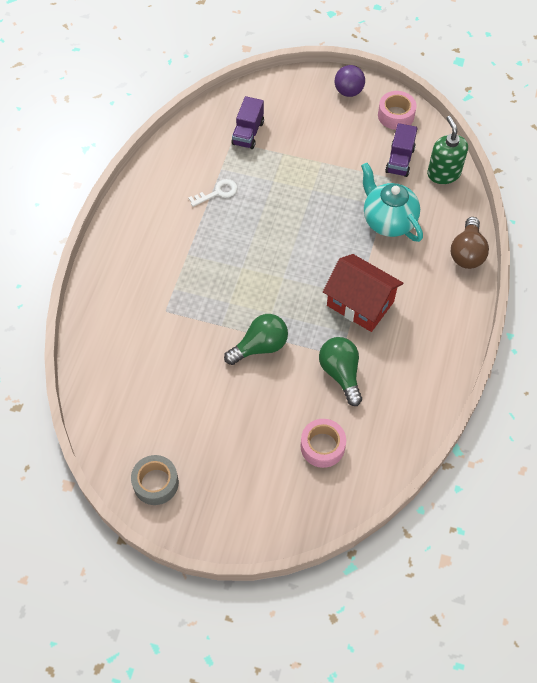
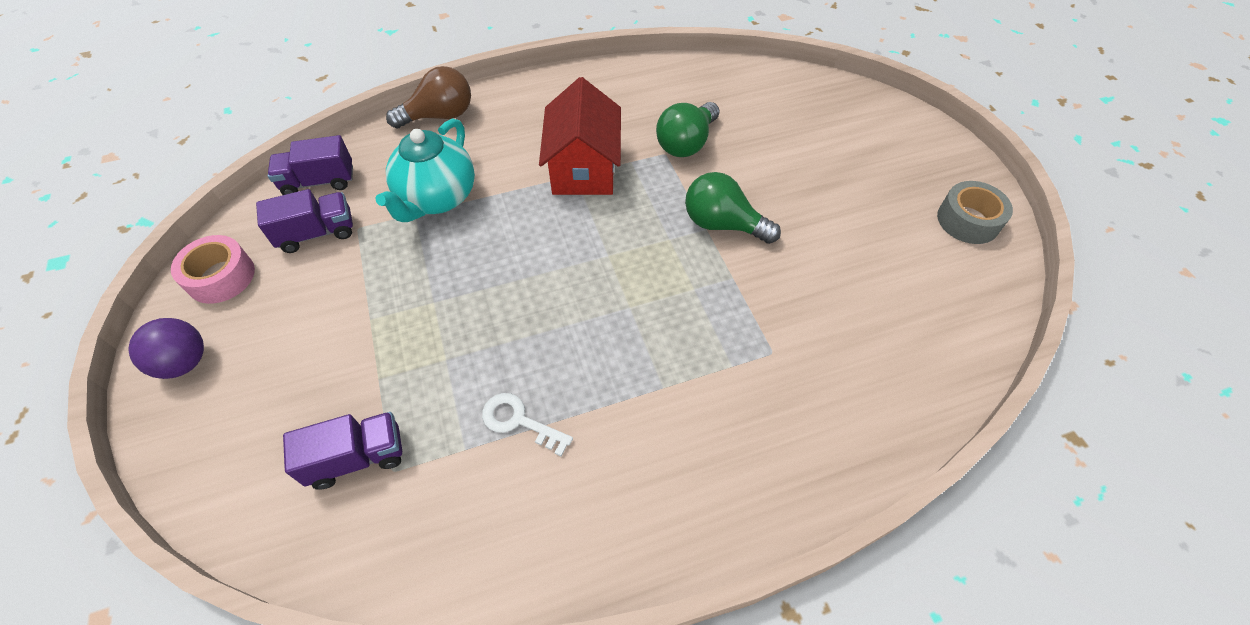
camera: 125 degrees left, 5 degrees down
pink tape [301,419,346,468] -> none
green soap dispenser [427,116,468,184] -> purple truck [268,135,353,195]

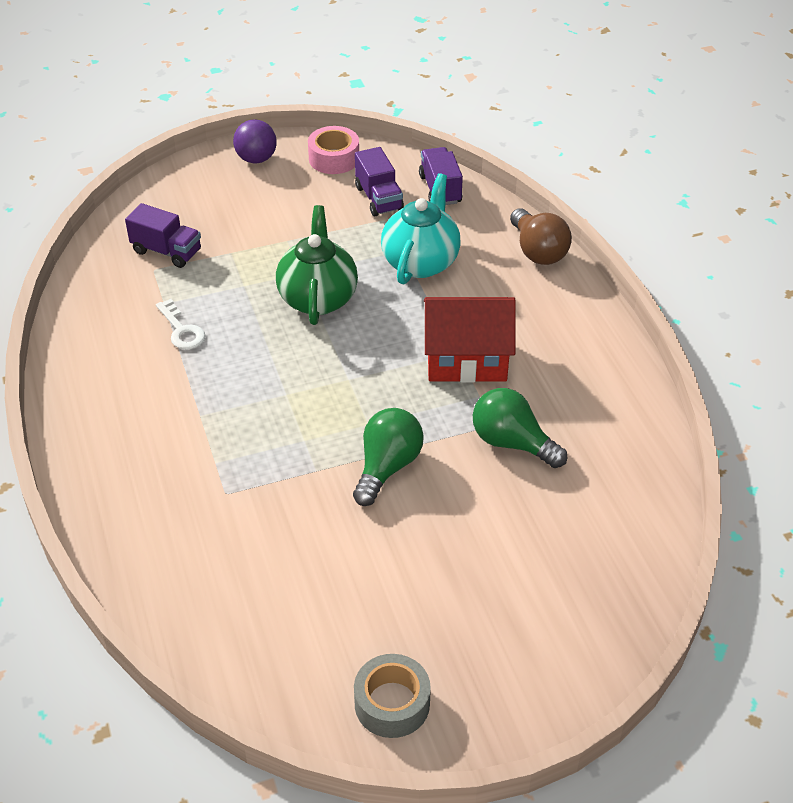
camera: 90 degrees right, 10 degrees down
purple truck [283,412,402,490] -> purple truck turned 45 degrees counterclockwise [125,203,201,268]
turquoise teapot [375,118,475,222] -> turquoise teapot turned 90 degrees clockwise [381,173,461,284]
white key [482,393,573,456] -> white key turned 120 degrees clockwise [156,299,206,350]
none -> green teapot [276,205,358,325]

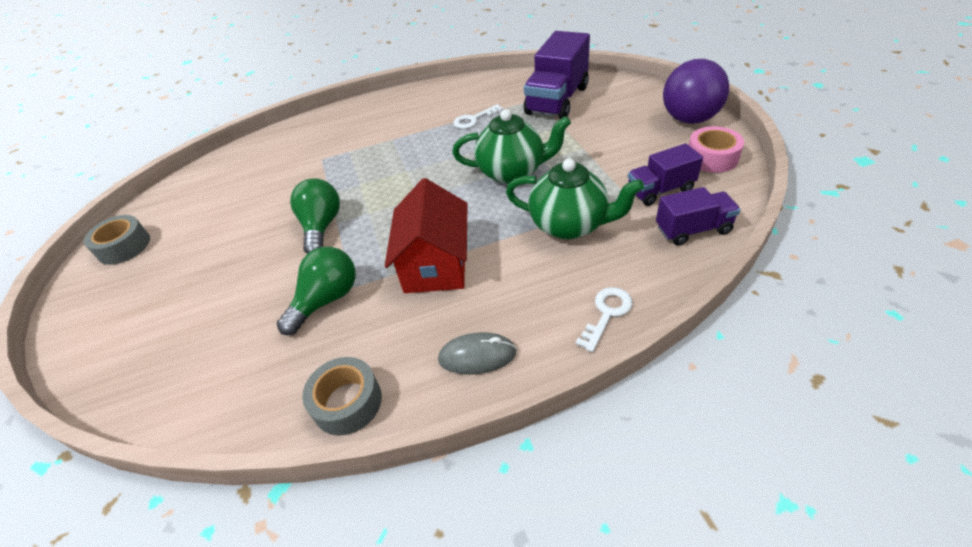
camera: 95 degrees right, 0 degrees up
purple truck [125,203,201,268] -> purple truck [524,31,590,119], size x1.71
purple ball [233,119,276,164] -> purple ball [663,59,729,124], size x1.57
green light bulb [353,408,424,506] -> green light bulb turned 120 degrees counterclockwise [290,178,340,254]
turquoise teapot [381,173,461,284] -> green teapot [506,158,644,239]
brown light bulb [510,208,572,265] -> white key [575,287,633,352]
none -> grey tape [302,357,382,435]
none -> grey mouse [438,332,517,375]

